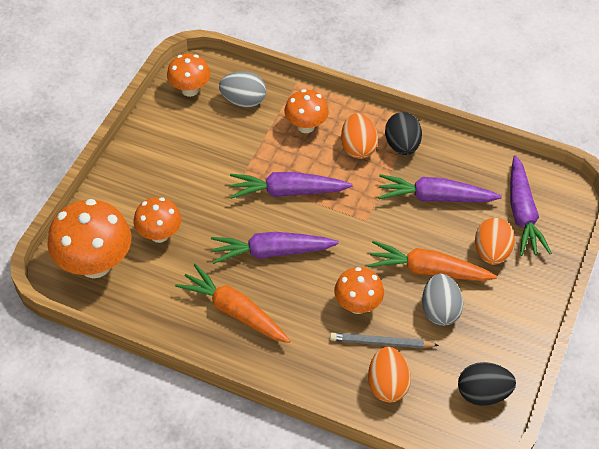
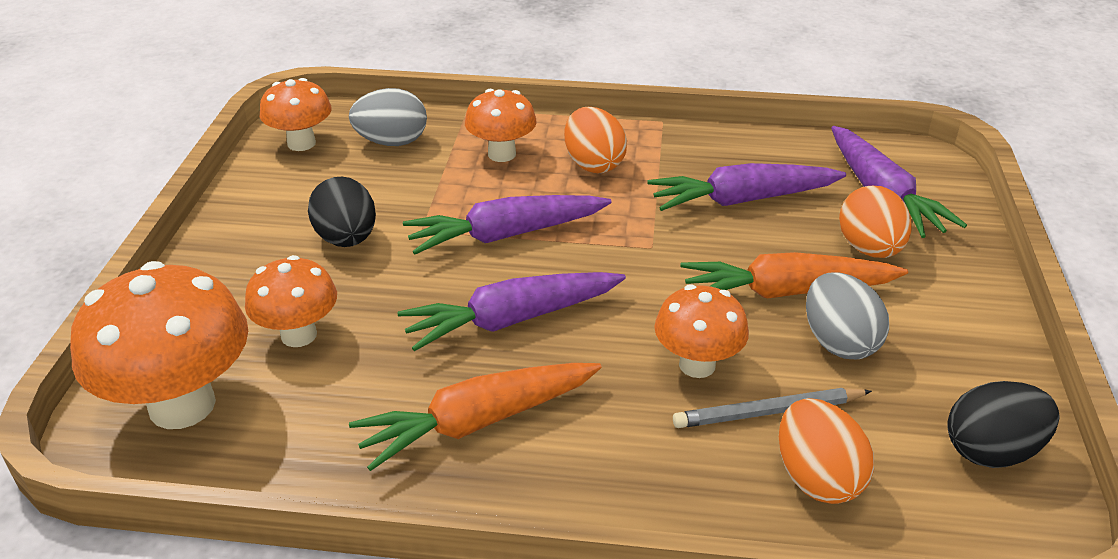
camera: 15 degrees left, 15 degrees down
orange carrot [175,264,290,343] -> orange carrot turned 45 degrees counterclockwise [349,363,602,471]
black egg [385,112,422,155] -> black egg moved to [308,177,376,247]

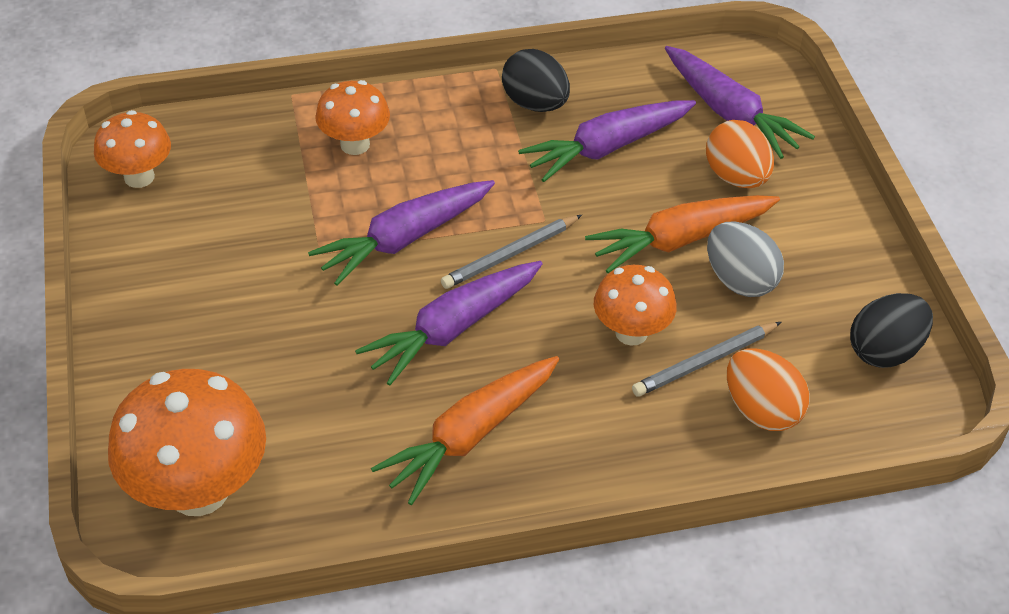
camera: 20 degrees left, 10 degrees up
orange mushroom [245,255,337,347] -> none
black egg [308,177,376,247] -> black egg moved to [502,49,570,112]
grey egg [349,88,427,146] -> none
orange egg [564,107,627,173] -> none
none -> grey pencil [441,215,582,289]

